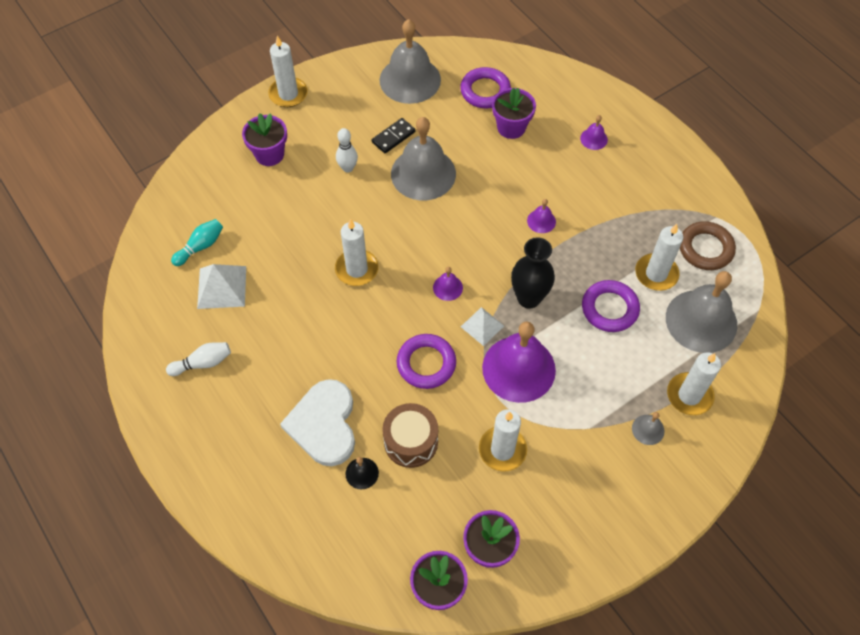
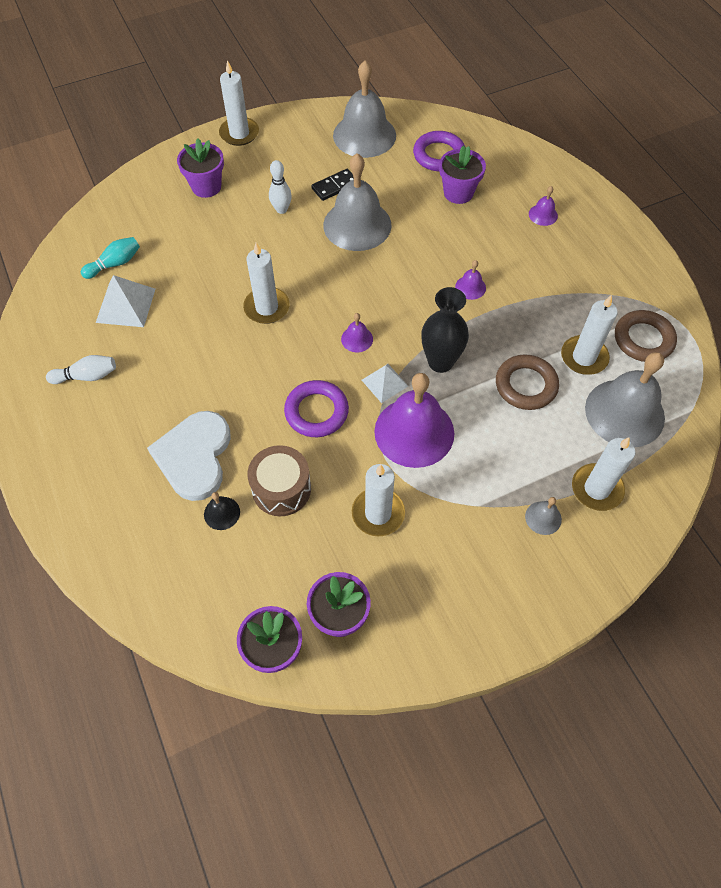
camera: 10 degrees right, 0 degrees up
purple ring [582,280,640,332] -> brown ring [496,355,559,410]

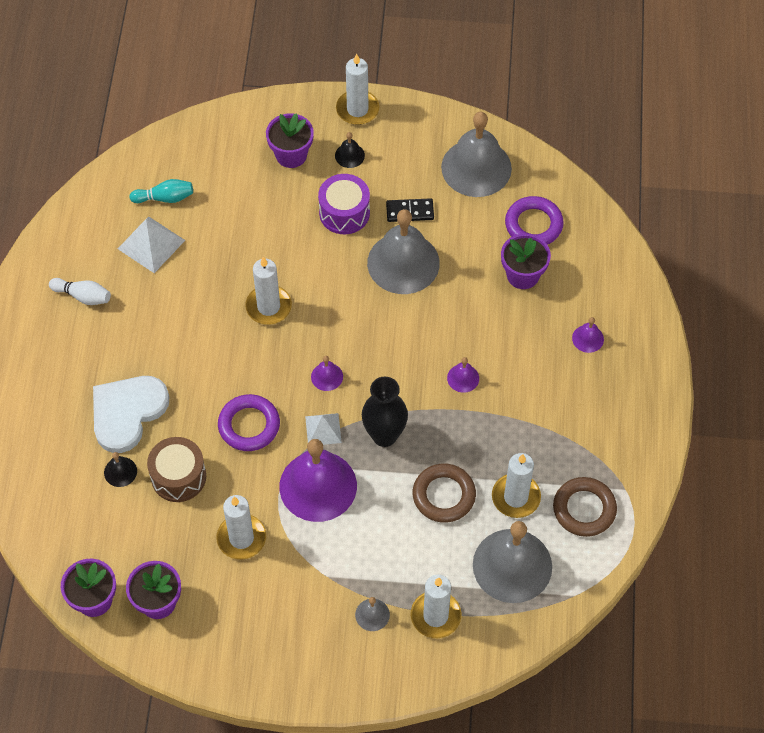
camera: 30 degrees right, 0 degrees up
white bowling pin [269,160,292,214] -> purple drum [318,174,370,234]
none -> black bell [335,132,365,168]

